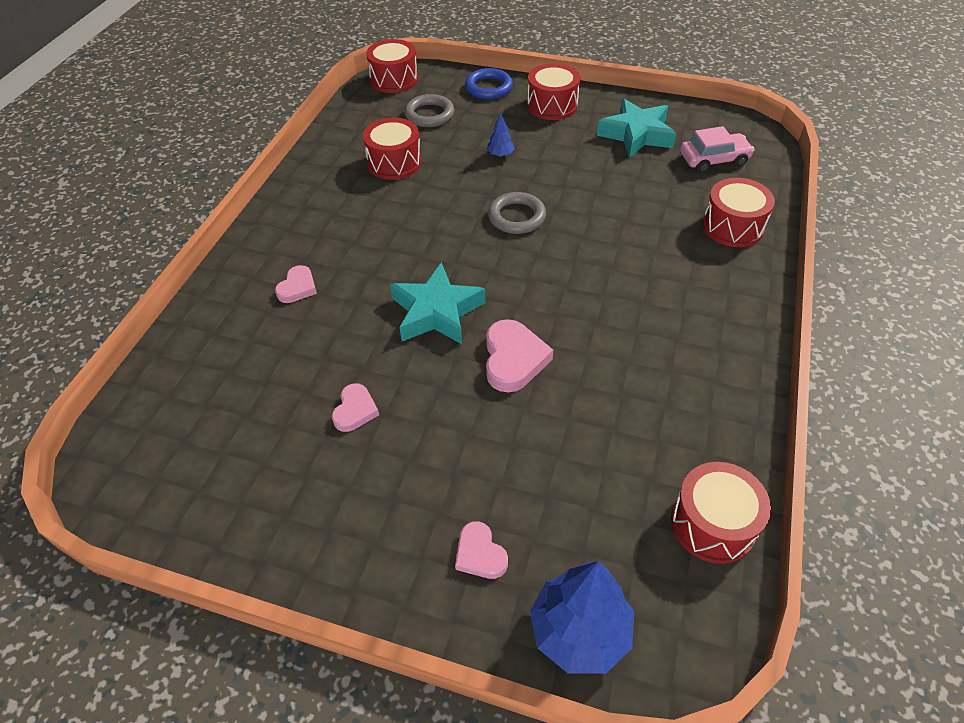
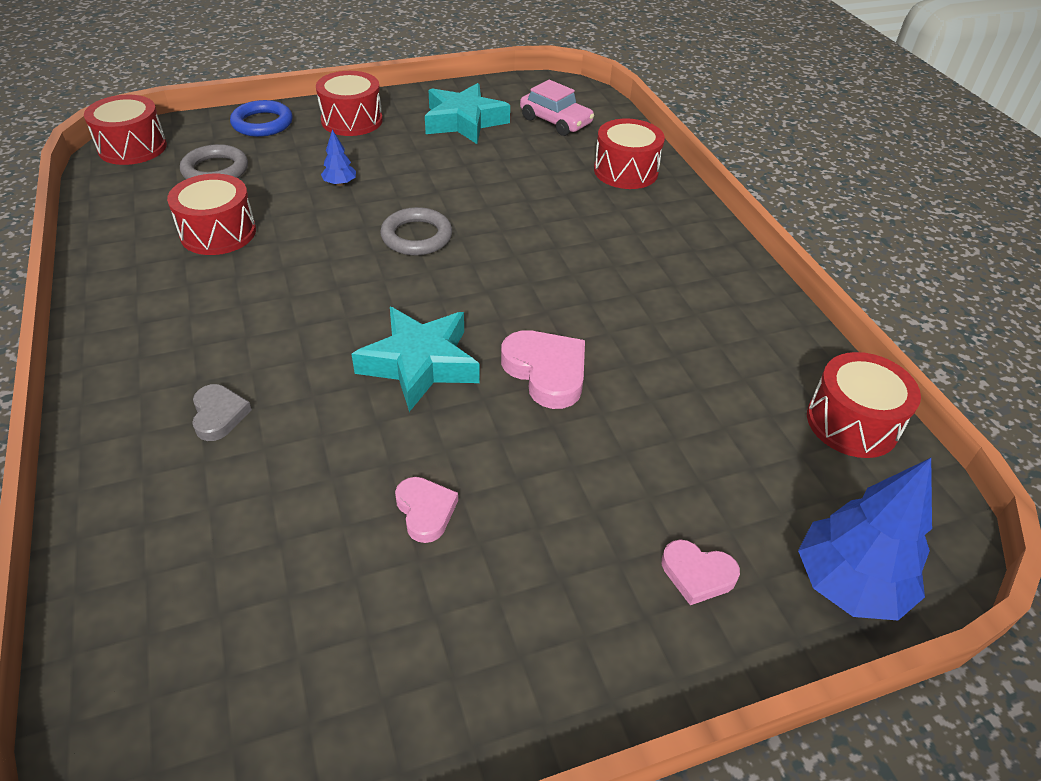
camera: 40 degrees left, 5 degrees down
pink heart [275,265,317,303] -> grey heart [192,384,252,441]
pink car [680,126,754,173] -> pink car turned 90 degrees clockwise [520,80,594,136]

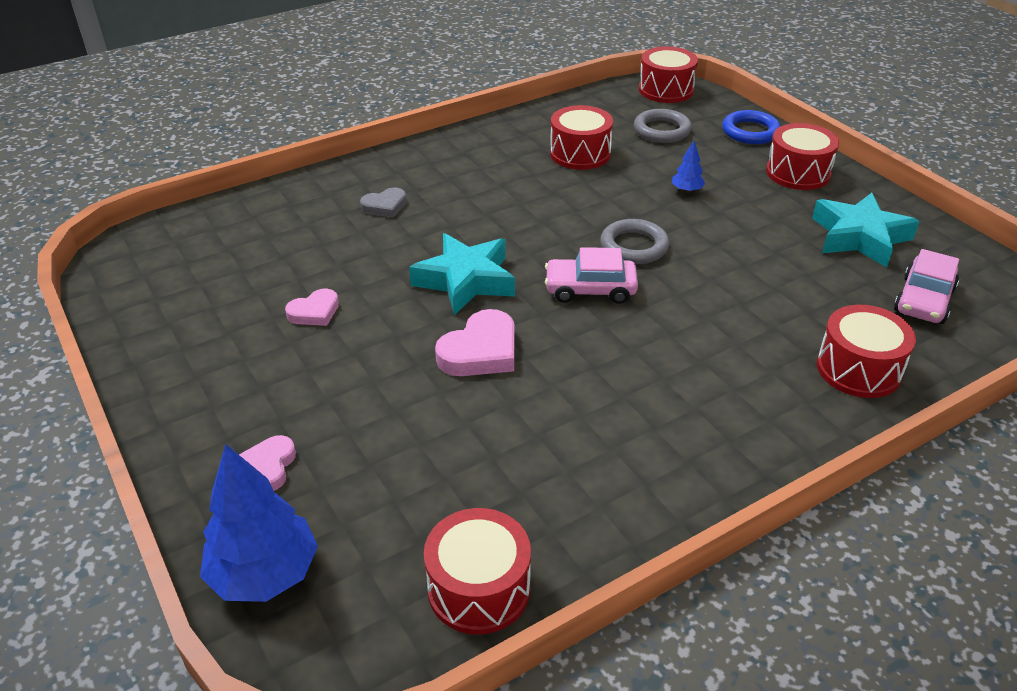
camera: 80 degrees right, 5 degrees down
none -> pink car [545,247,638,304]

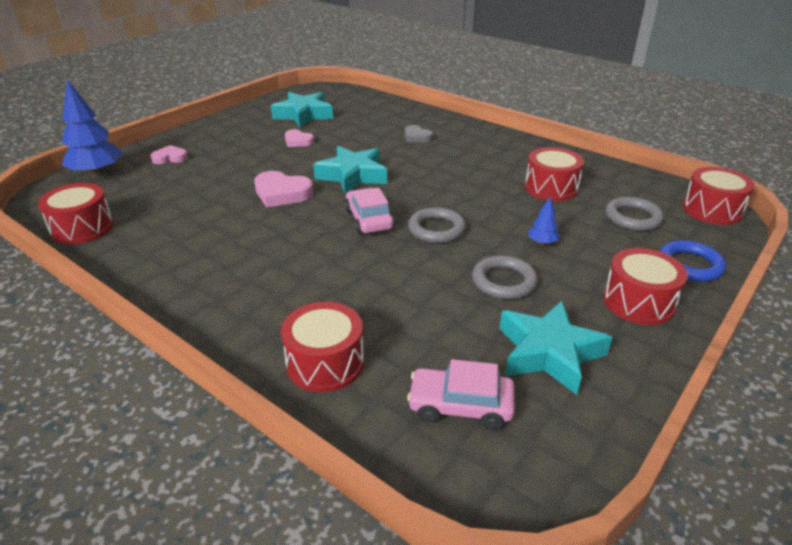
camera: 70 degrees right, 5 degrees down
none -> turquoise star [271,92,333,127]
none -> grey ring [472,255,538,299]

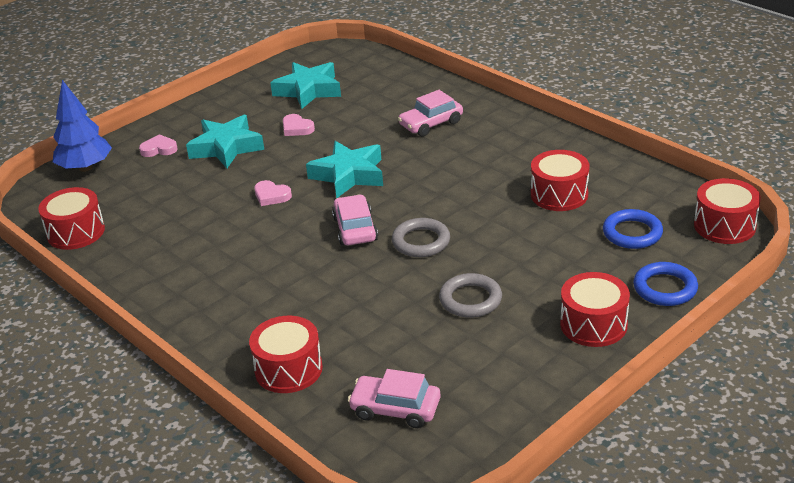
camera: 10 degrees right, 0 degrees up
pink heart [254,171,313,208] -> pink heart [254,180,292,206], size x0.62
grey heart [405,125,433,142] -> pink car [398,90,463,137]
turquoise star [499,301,612,395] -> turquoise star moved to [186,115,264,168]
blue tree [528,197,560,245] -> none
grey ring [605,197,664,231] -> blue ring [603,209,663,249]

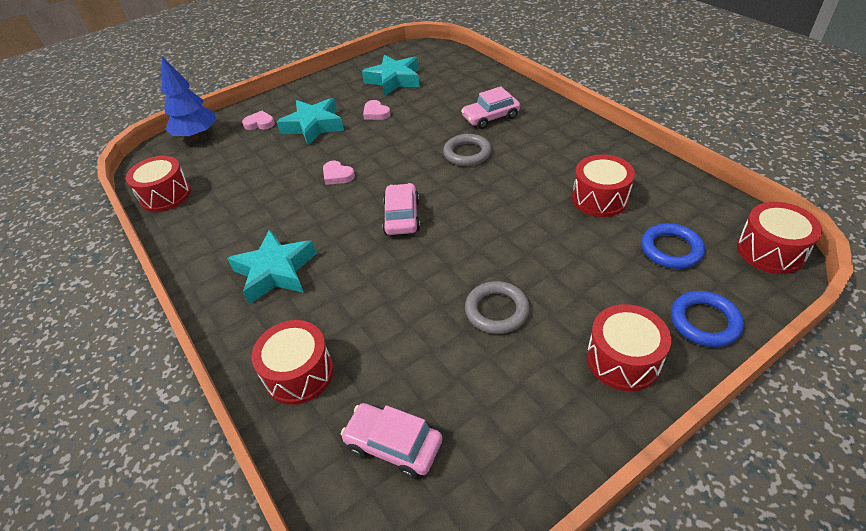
camera: 10 degrees right, 10 degrees up
turquoise star [306,141,383,198] -> turquoise star moved to [227,229,317,304]
grey ring [392,218,450,257] -> grey ring moved to [443,134,491,166]

